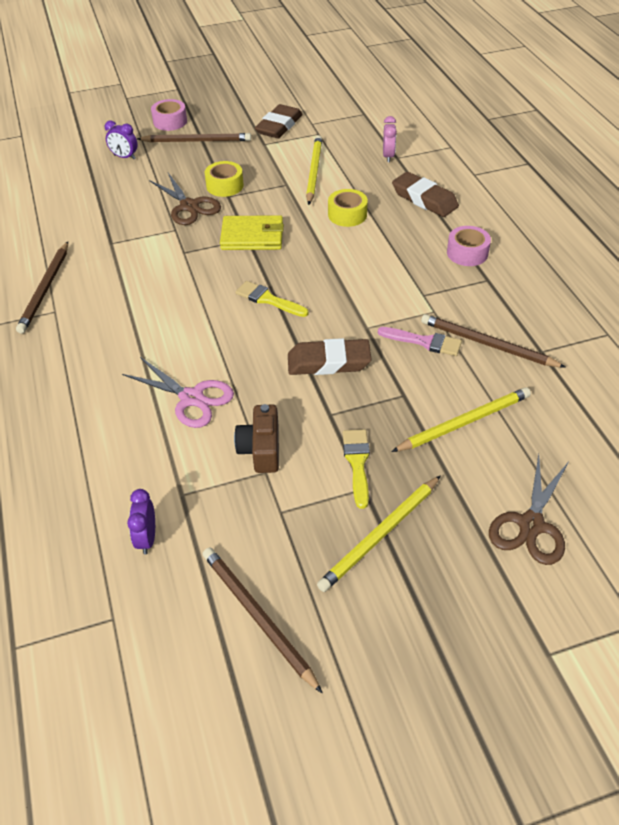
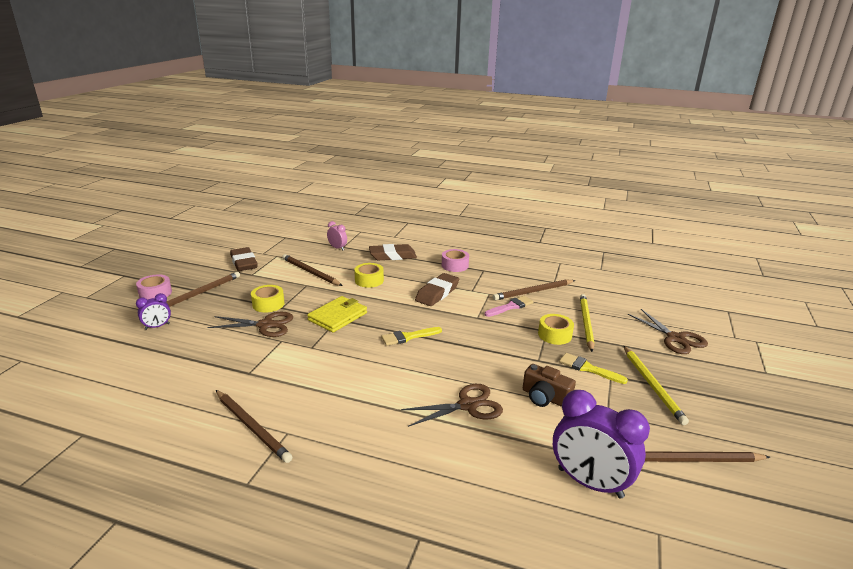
camera: 55 degrees left, 20 degrees down
pink scissors [122,357,234,428] -> brown scissors [401,384,503,427]
purple clock [127,489,155,555] -> purple clock [553,390,650,499], size x2.06
brown eraser [288,338,372,375] -> brown eraser moved to [415,273,459,306]
yellow pencil [306,135,322,205] -> brown pencil [282,254,343,286]
none -> yellow tape [538,314,574,345]

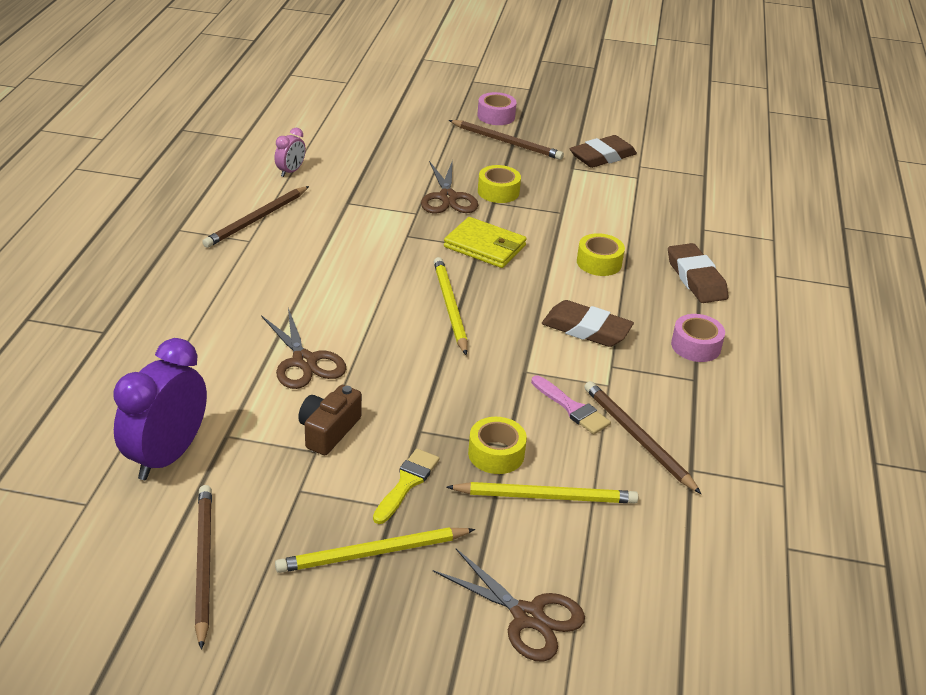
camera: 80 degrees right, 10 degrees up
purple clock [136,293,171,330] -> none
brown pencil [282,254,343,286] -> none
pink clock [327,221,347,250] -> pink clock moved to [275,128,306,177]
yellow brush [381,327,442,346] -> yellow pencil [434,257,468,355]
brown scissors [628,309,708,354] -> brown scissors turned 105 degrees counterclockwise [433,549,585,662]

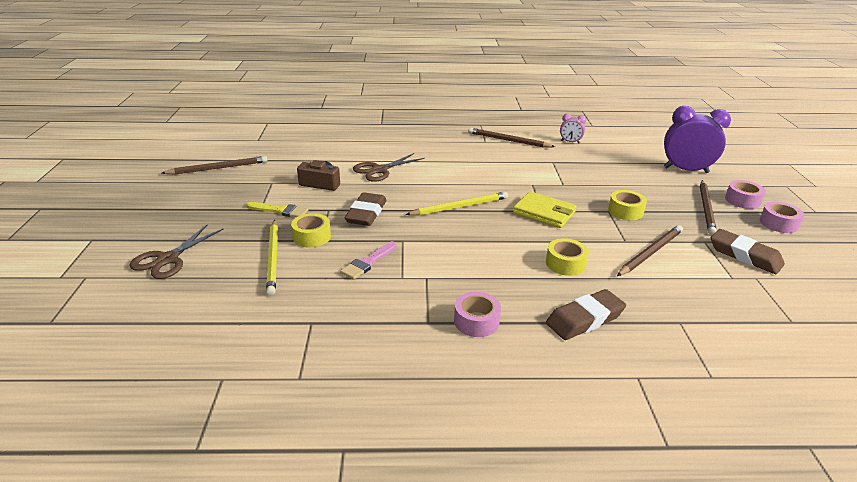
camera: 80 degrees right, 5 degrees down
purple clock [113,338,207,480] -> purple clock moved to [664,106,731,173]
yellow pencil [275,527,475,573] -> none
brown scissors [421,160,478,213] -> none
yellow wallet [444,217,527,268] -> yellow wallet turned 75 degrees counterclockwise [513,191,577,228]
brown eraser [542,300,634,347] -> brown eraser moved to [344,192,387,226]
brown pencil [584,381,701,494] -> brown pencil moved to [617,225,683,276]
none -> pink tape [760,202,804,233]

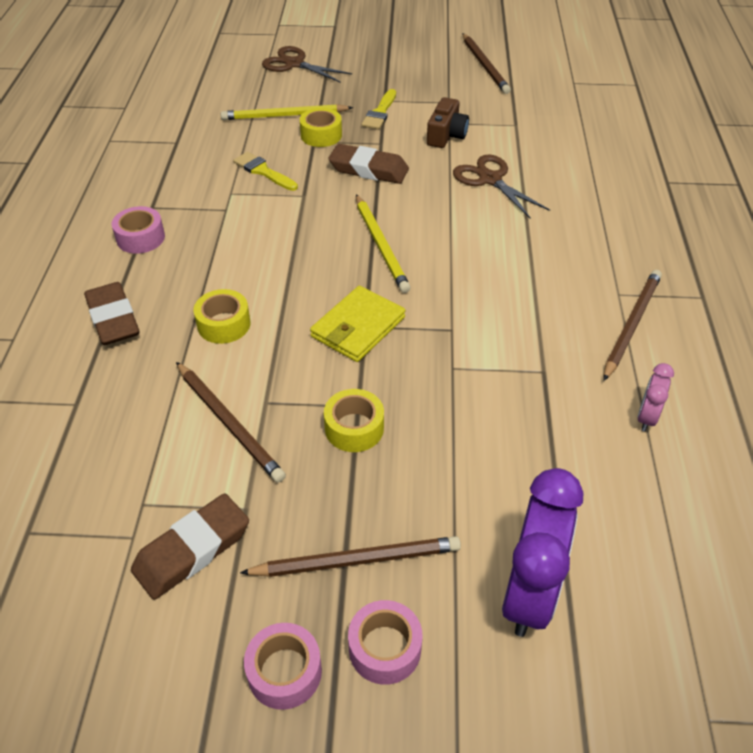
camera: 95 degrees right, 15 degrees up
pink brush [340,241,397,280] -> yellow brush [233,152,298,191]
brown pencil [700,180,717,235] -> brown pencil turned 150 degrees clockwise [240,536,461,577]

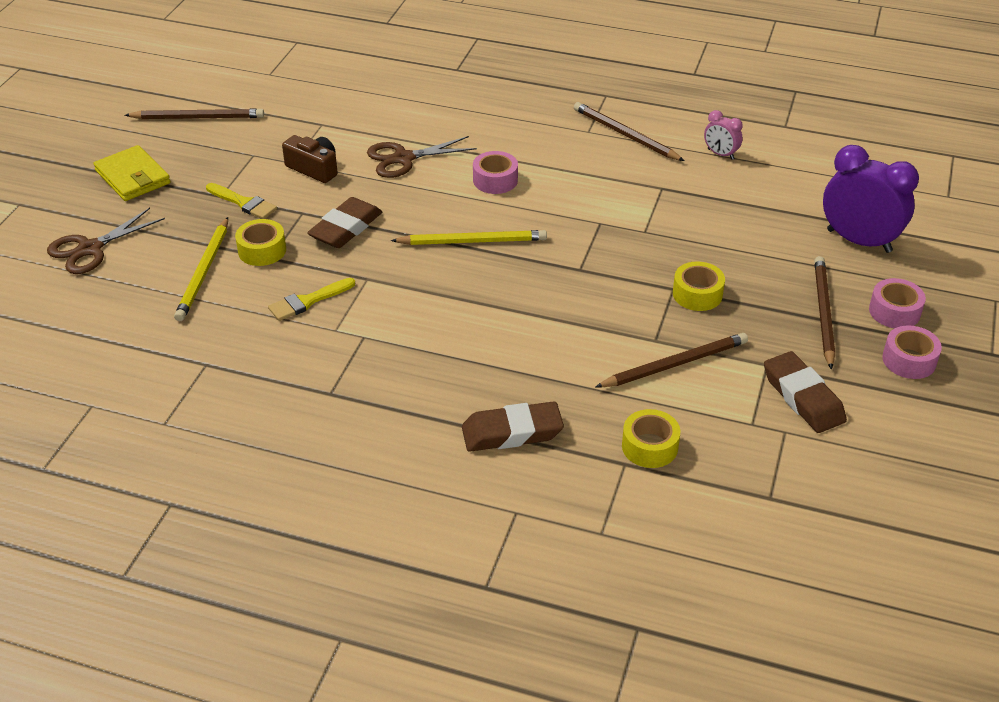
camera: 75 degrees left, 5 degrees down
pink tape [112,206,165,254] -> pink tape moved to [473,151,518,194]
yellow tape [194,289,250,344] -> yellow tape moved to [622,409,680,468]
yellow wallet [310,286,405,362] -> yellow wallet moved to [94,145,171,201]

